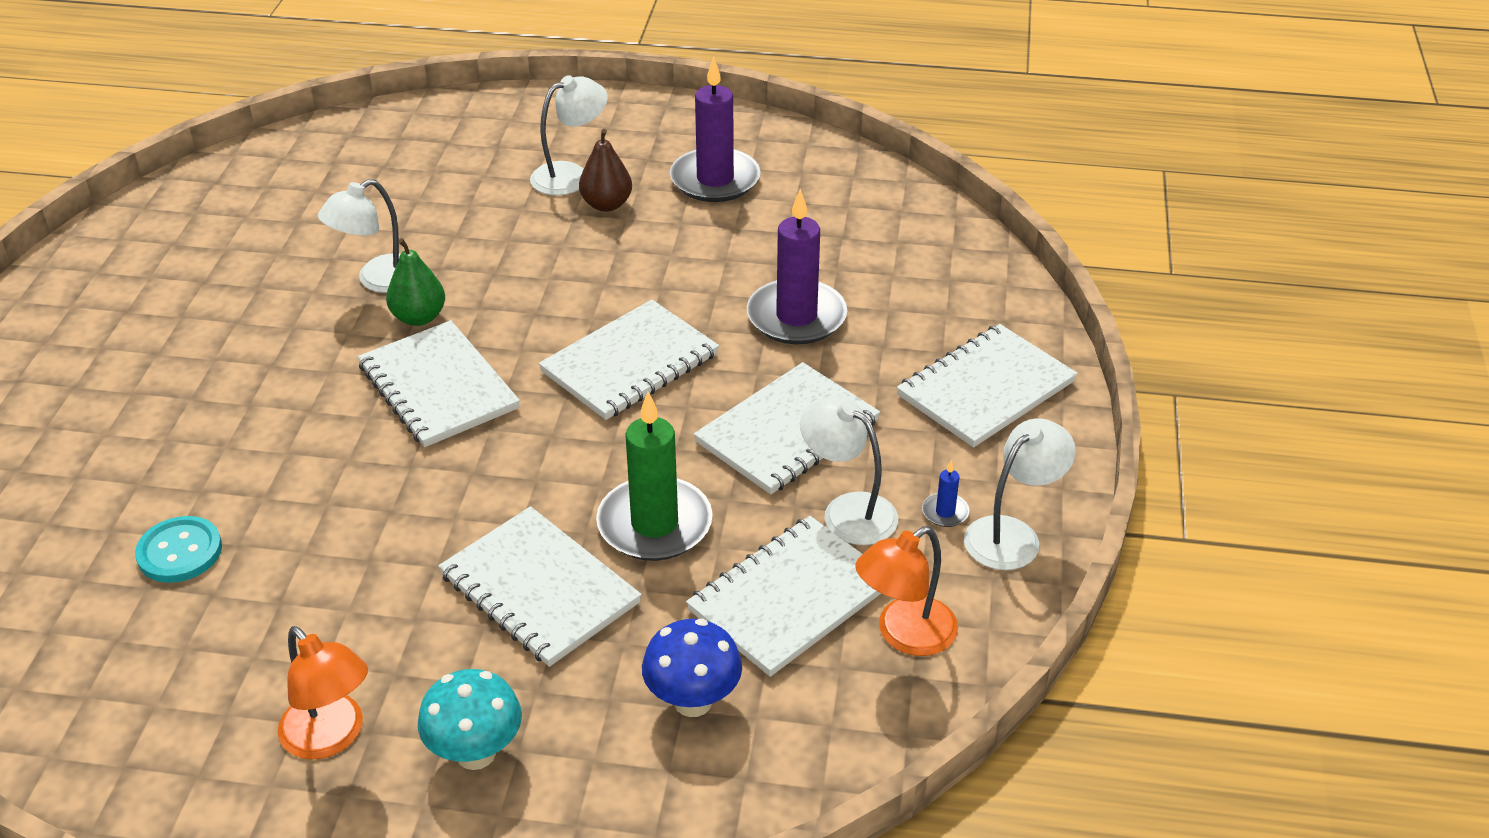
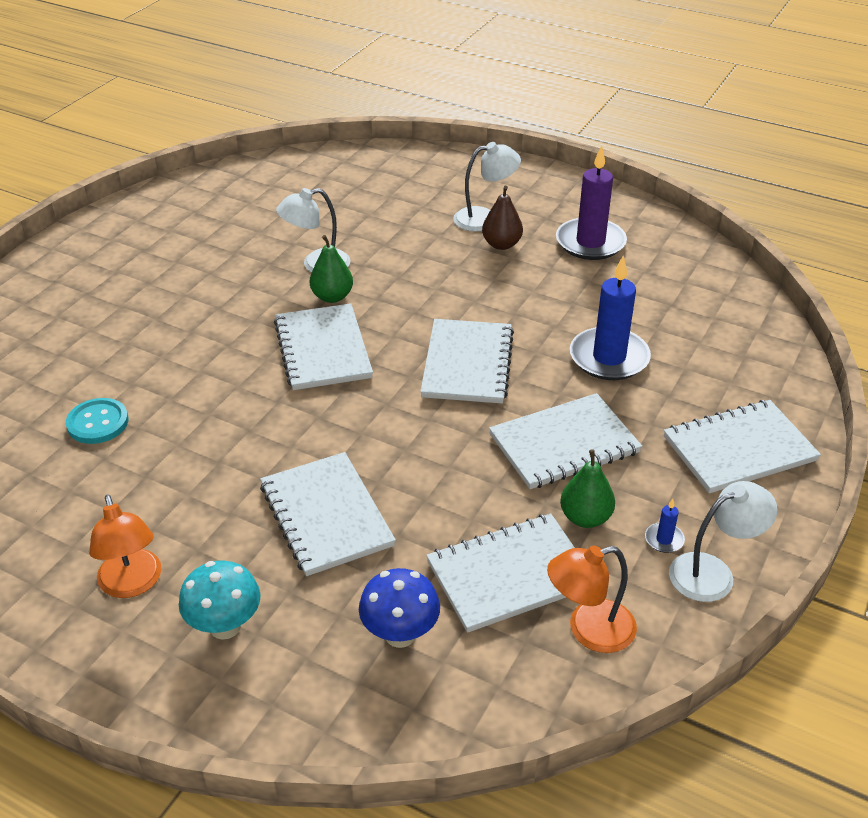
camera: 20 degrees right, 0 degrees up
white notebook [539,299,719,420] -> white notebook turned 60 degrees counterclockwise [420,319,514,404]
green candle [596,392,713,561] -> none
purple candle [747,189,847,344] -> blue candle [570,256,651,380]
white lamp [800,396,898,545] -> green pear [560,449,615,528]

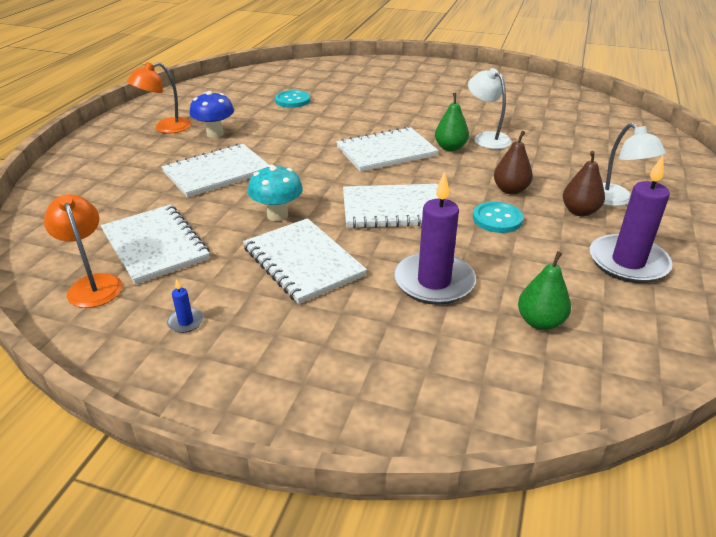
camera: 80 degrees right, 5 degrees down
turquoise mushroom [179,560,261,640] -> turquoise mushroom moved to [248,165,303,221]
blue mushroom [359,568,440,648] -> blue mushroom moved to [190,91,234,138]
green pear [560,449,615,528] -> green pear moved to [518,251,571,330]
blue candle [570,256,651,380] -> purple candle [394,172,476,305]
white notebook [664,400,821,493] -> none
white lamp [669,481,777,602] -> none
none -> turquoise button [473,201,523,233]
none -> brown pear [494,131,533,195]

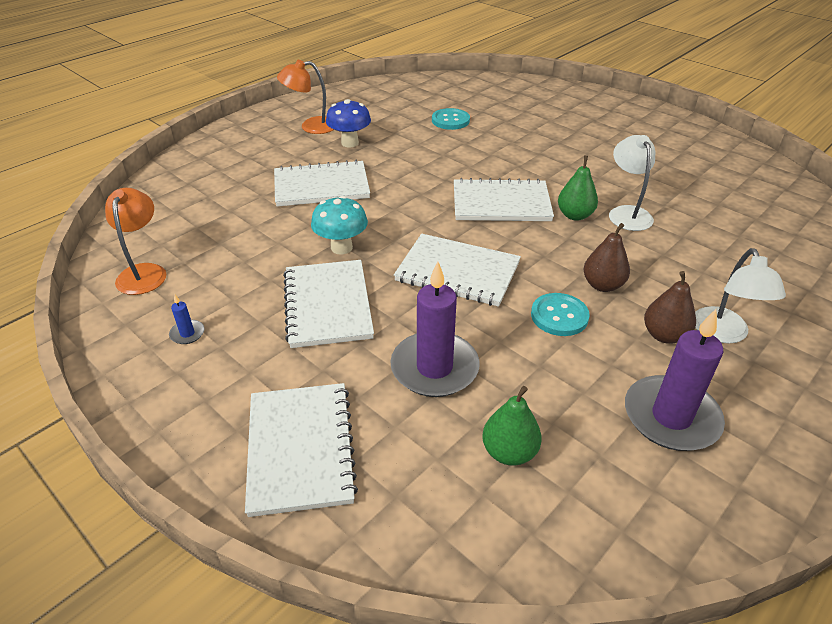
camera: 25 degrees right, 5 degrees up
white notebook [101,205,210,285] -> white notebook moved to [245,383,358,517]

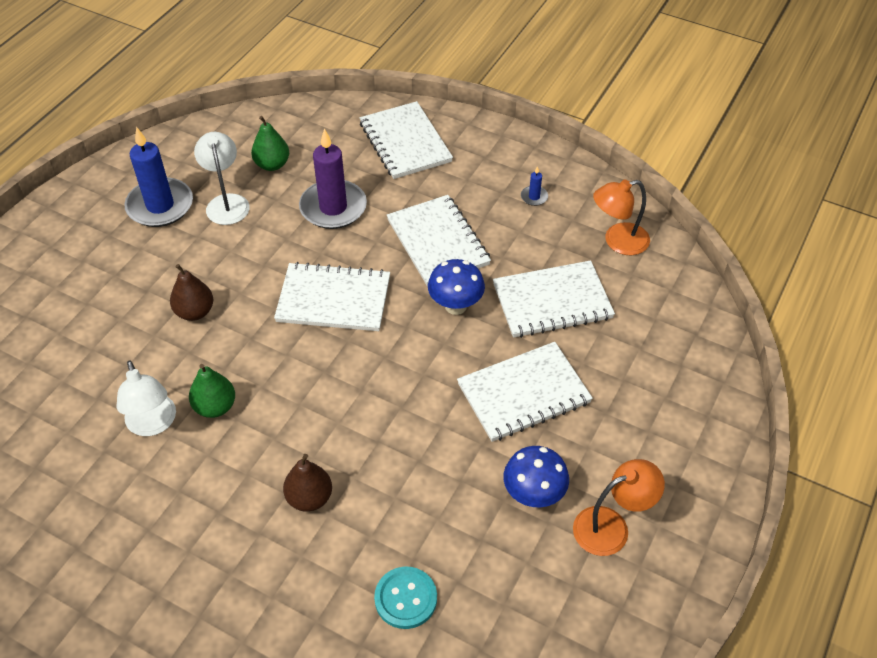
camera: 165 degrees right, 10 degrees up
orange lamp [105,188,166,295] -> orange lamp turned 90 degrees clockwise [593,179,650,255]
turquoise mushroom [311,196,368,254] -> blue mushroom [428,259,485,315]
white notebook [454,178,554,221] -> white notebook moved to [493,260,615,338]
turquoise button [531,293,590,336] -> none
purple candle [625,309,725,451] -> blue candle [124,127,193,227]
brown pear [644,271,696,344] -> brown pear moved to [283,454,332,512]
white lamp [695,248,786,343] -> white lamp moved to [194,132,250,225]

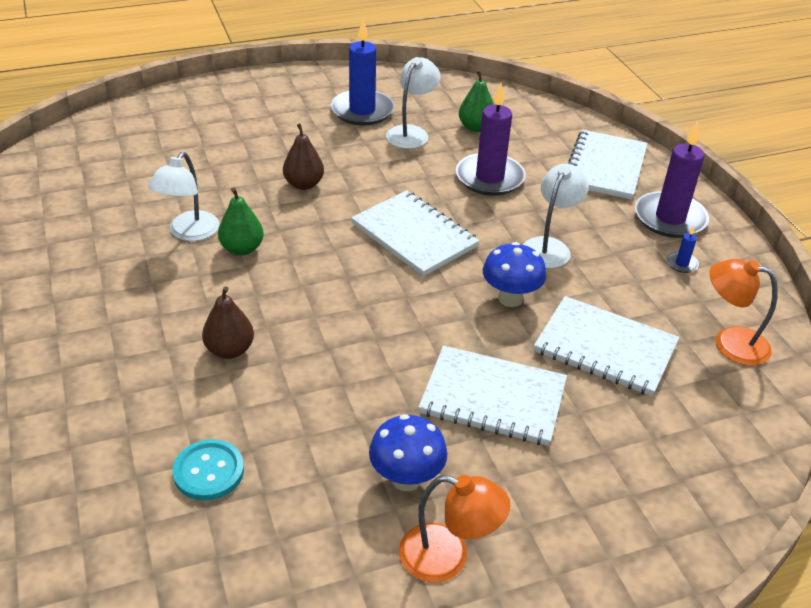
camera: 40 degrees right, 10 degrees down
white notebook [387,195,491,286] -> white lamp [523,164,589,268]
none -> purple candle [635,121,709,238]

